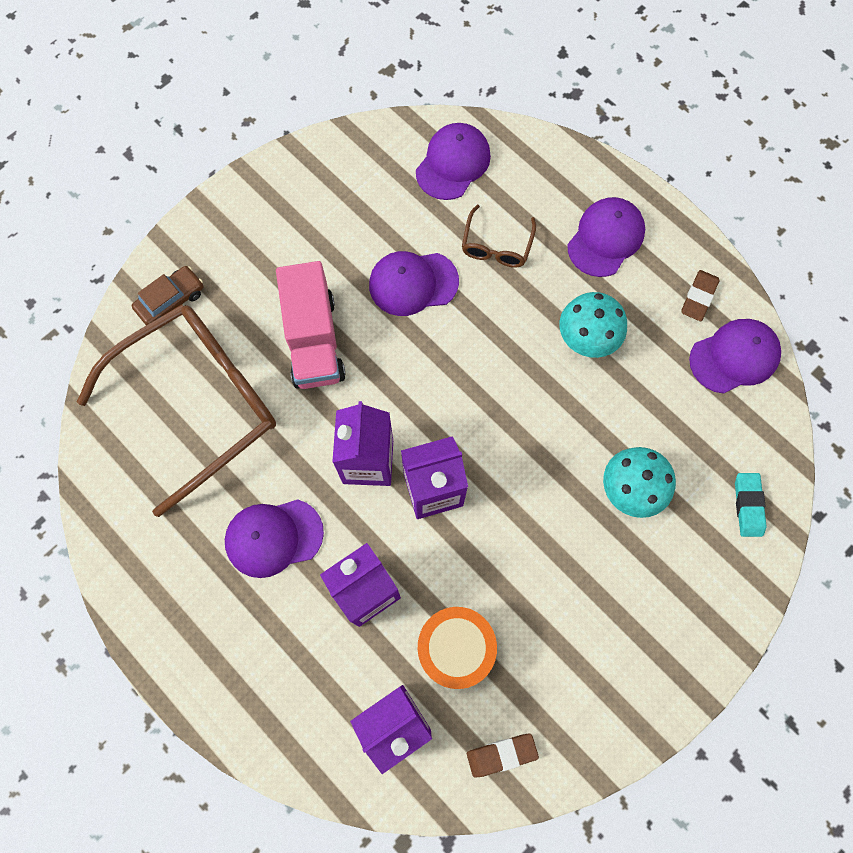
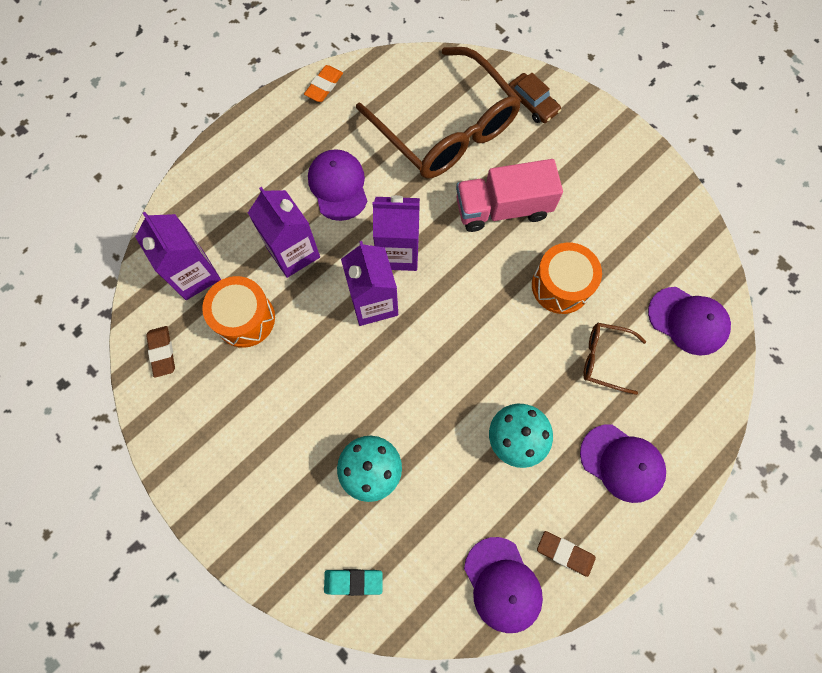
camera: 90 degrees right, 0 degrees up
purple cap [369,251,459,316] -> orange drum [532,243,602,314]
none -> orange eraser [304,65,343,102]

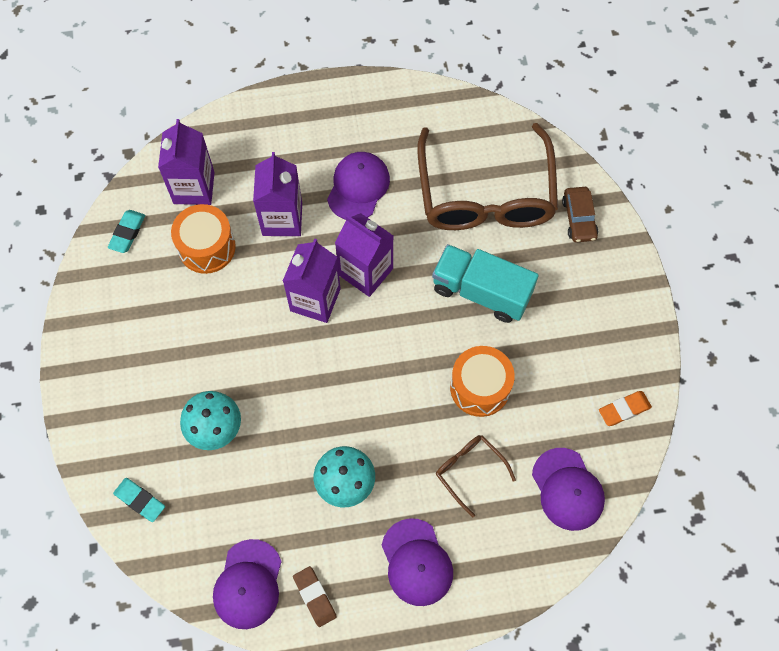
camera: 35 degrees right, 5 degrees down
brown eraser [146,326,175,378] -> turquoise eraser [108,210,145,253]
orange eraser [304,65,343,102] -> orange eraser moved to [599,391,652,426]
pink truck [456,159,563,232] -> turquoise truck [432,244,539,323]

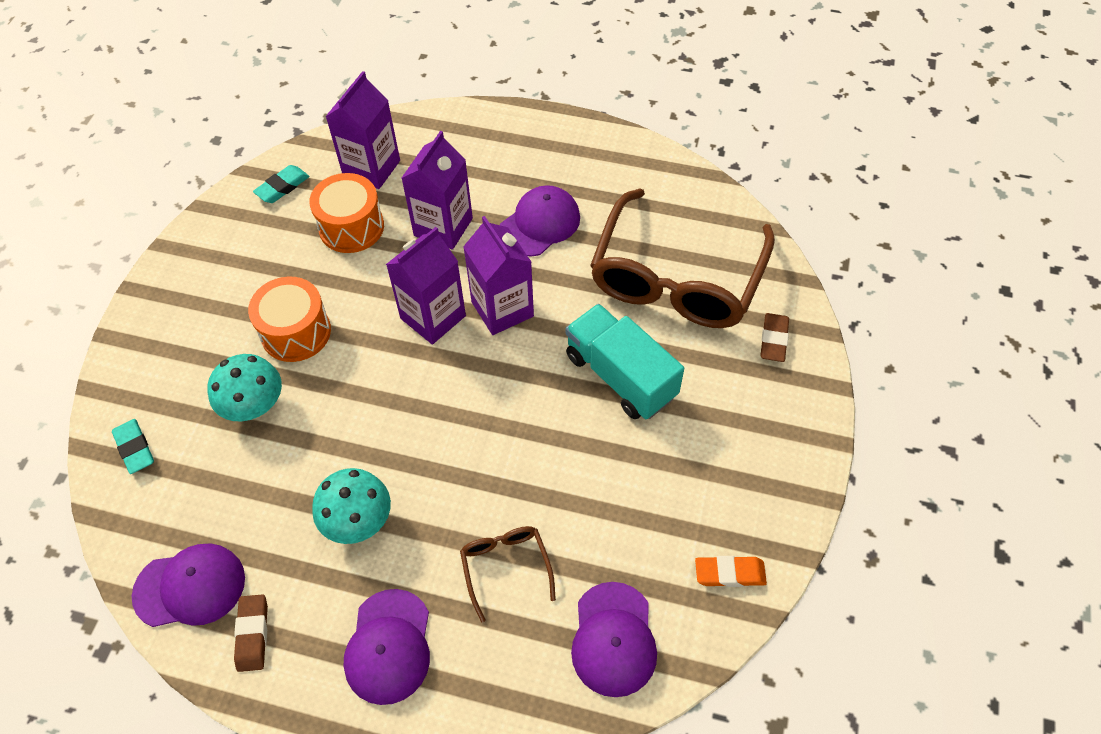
camera: 25 degrees right, 10 degrees down
purple cap [213,539,282,629] -> purple cap turned 135 degrees counterclockwise [132,543,245,627]
orange drum [450,346,515,417] -> orange drum moved to [248,276,331,362]
brown car [562,187,598,243] -> brown eraser [760,313,789,362]

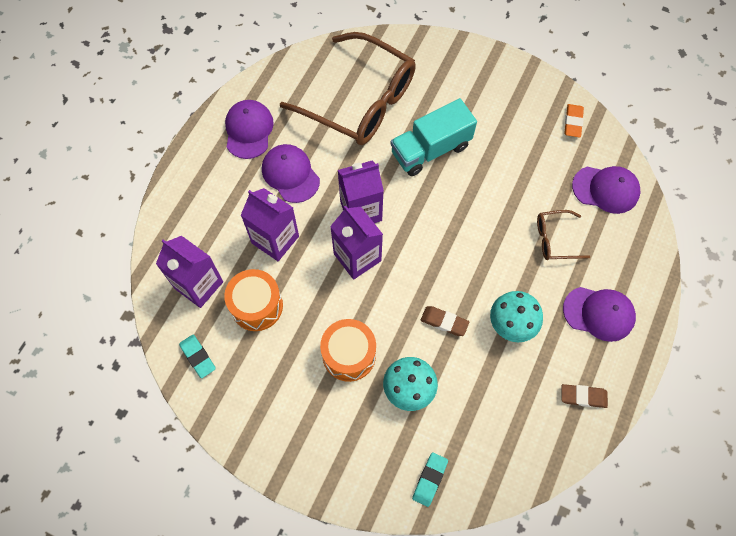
camera: 80 degrees left, 10 degrees up
turquoise eraser [112,419,154,474] -> turquoise eraser turned 45 degrees counterclockwise [412,452,448,507]
purple cap [132,543,245,627] -> purple cap moved to [225,100,274,159]
brown eraser [760,313,789,362] -> brown eraser moved to [421,306,469,336]

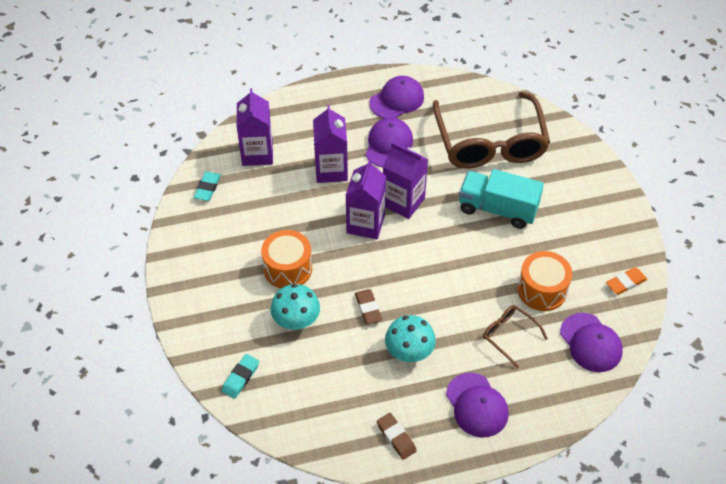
camera: 50 degrees right, 15 degrees down
orange drum [224,269,283,331] -> orange drum moved to [518,251,572,311]
turquoise eraser [412,452,448,507] -> turquoise eraser turned 45 degrees counterclockwise [222,354,259,399]

